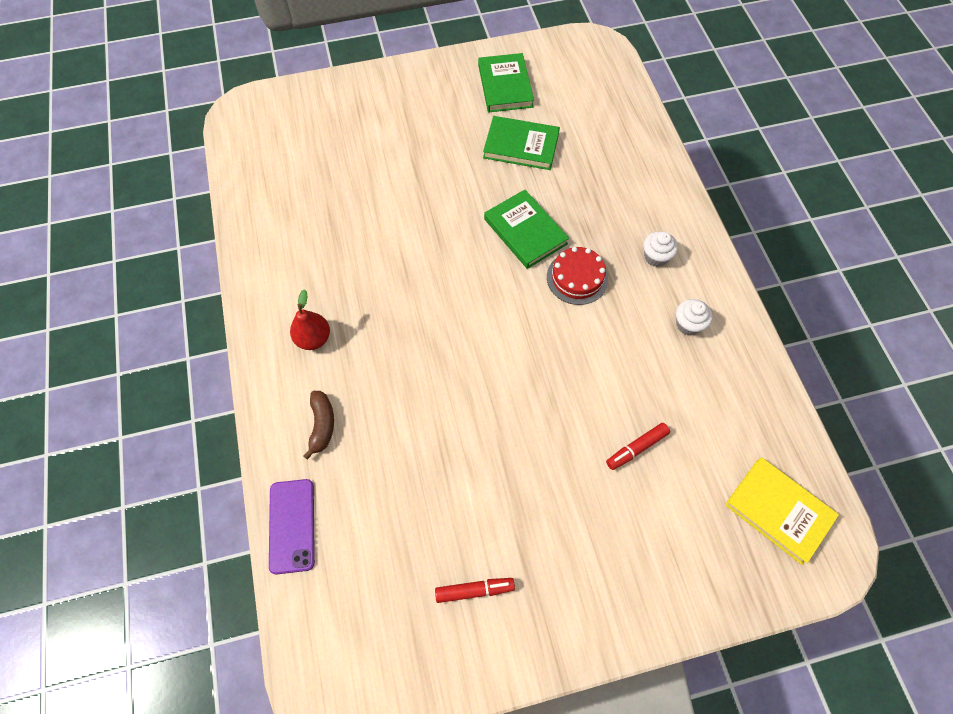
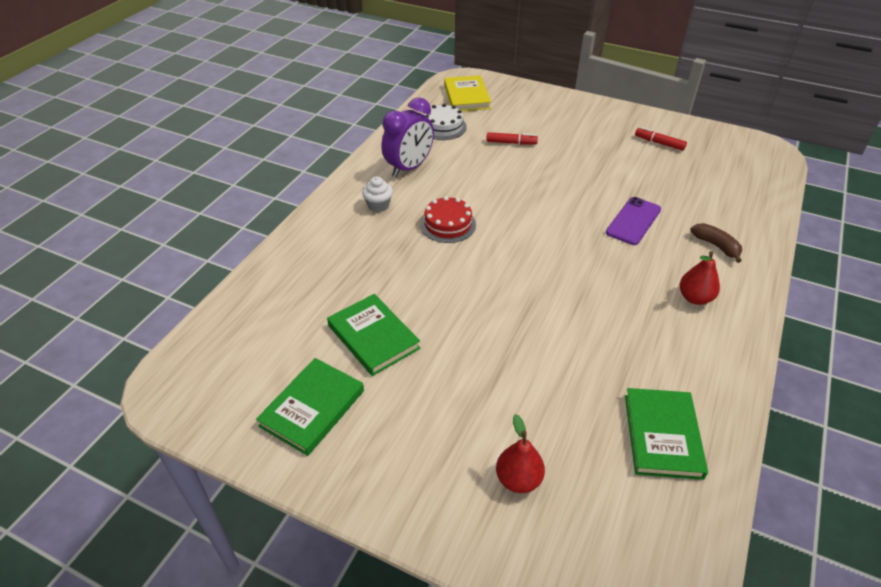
camera: 140 degrees left, 20 degrees down
purple phone [269,479,315,575] -> purple phone moved to [606,197,661,245]
brown banana [303,391,334,460] -> brown banana turned 105 degrees clockwise [690,223,742,263]
green book [484,190,569,269] -> green book moved to [625,388,708,480]
white cupcake [676,299,713,335] -> purple clock [381,97,434,177]
none -> white cake [424,104,467,140]
none -> red pear [496,414,545,493]

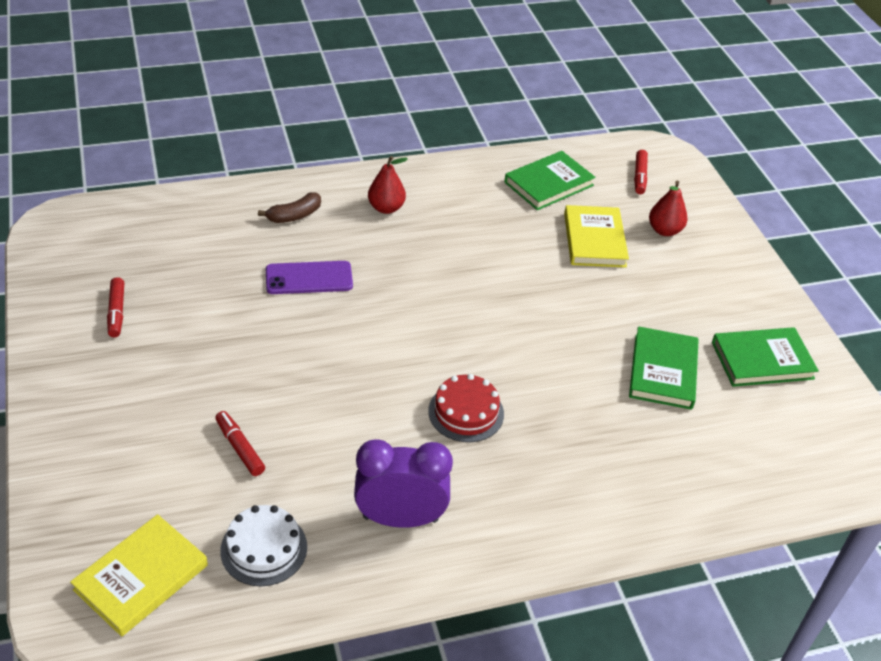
camera: 135 degrees left, 0 degrees up
white cupcake [362,176,393,212] -> none
brown banana [690,223,742,263] -> brown banana turned 135 degrees counterclockwise [258,192,321,223]
none -> yellow book [564,205,629,268]
none -> red marker [634,150,648,194]

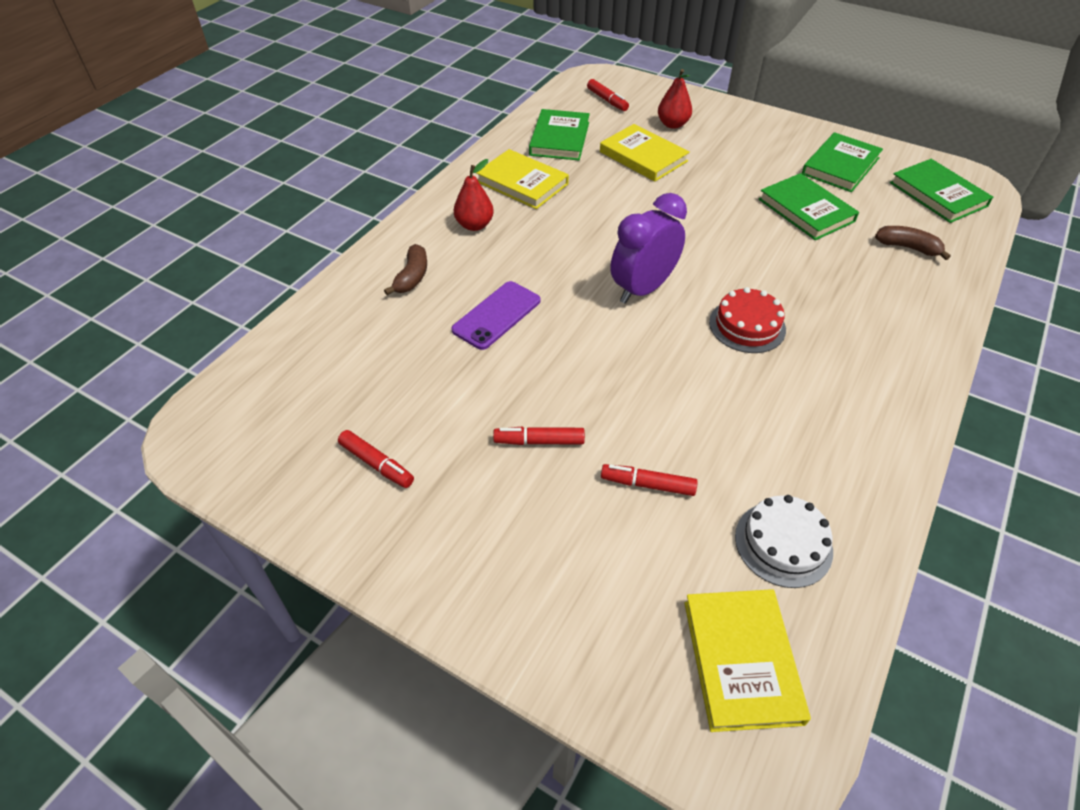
camera: 40 degrees left, 5 degrees up
purple clock [354,440,453,528] -> purple clock moved to [610,193,687,304]
none -> yellow book [476,149,569,209]
none -> red marker [493,427,585,445]
none -> brown banana [875,226,951,260]
none -> green book [890,159,993,223]

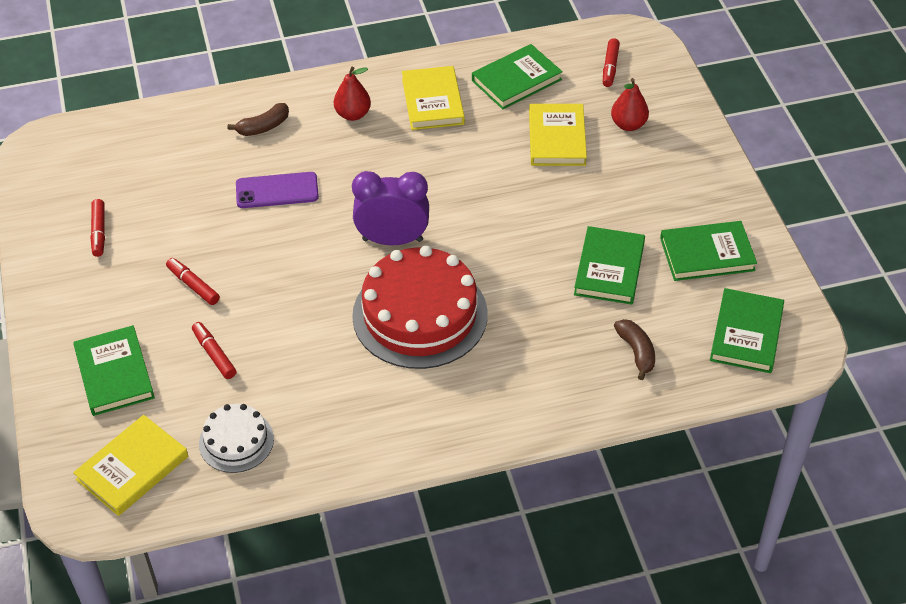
camera: 45 degrees right, 0 degrees up
red cake [709,287,786,353] -> red cake [352,246,488,369], size x1.93
none -> green book [73,325,155,416]

